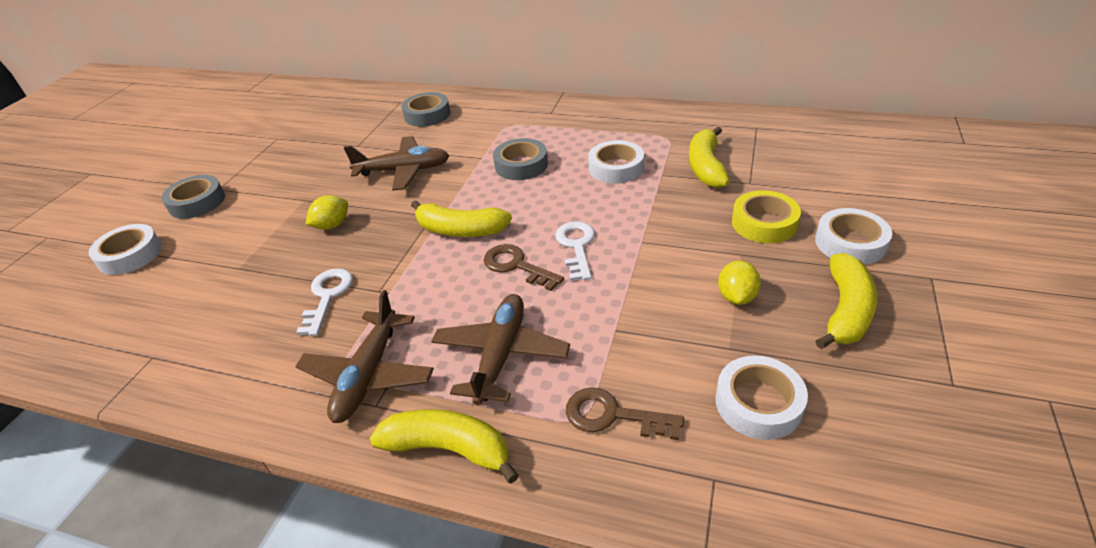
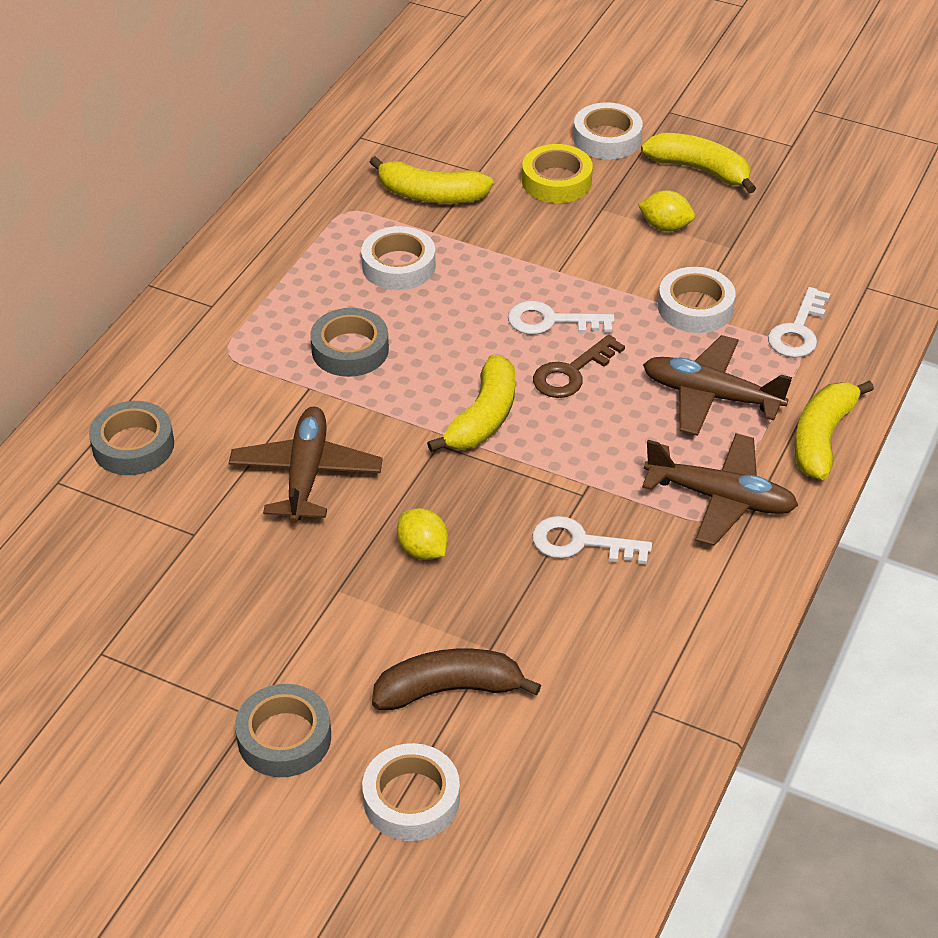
camera: 85 degrees left, 5 degrees up
brown key [566,387,684,440] -> white key [768,287,830,358]
white tape [716,356,808,440] -> white tape moved to [658,267,735,333]
none -> brown banana [372,649,541,710]

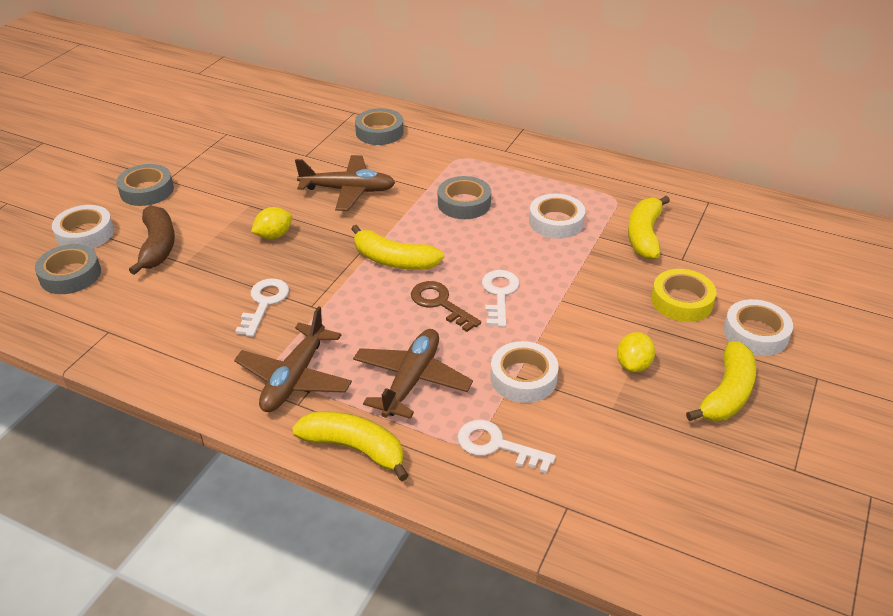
camera: 90 degrees right, 5 degrees down
none -> grey tape [35,244,101,294]

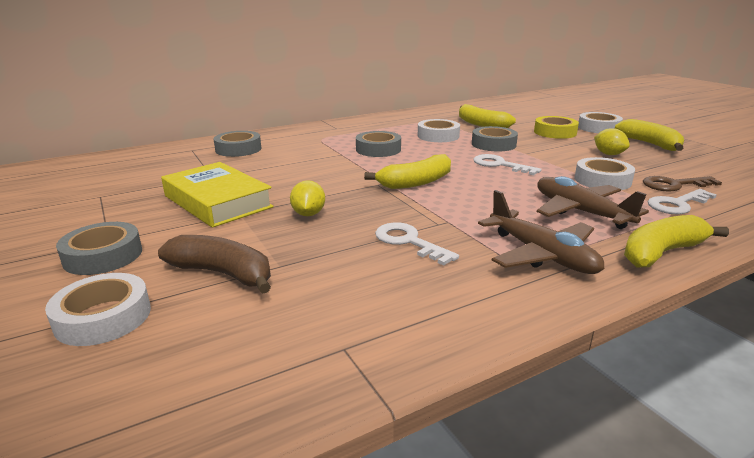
camera: 55 degrees left, 15 degrees down
grey tape [35,244,101,294] -> grey tape moved to [472,126,518,152]
brown plane [295,155,395,211] -> none
brown key [411,281,481,332] -> brown key moved to [643,176,722,192]
none -> yellow book [161,162,274,227]

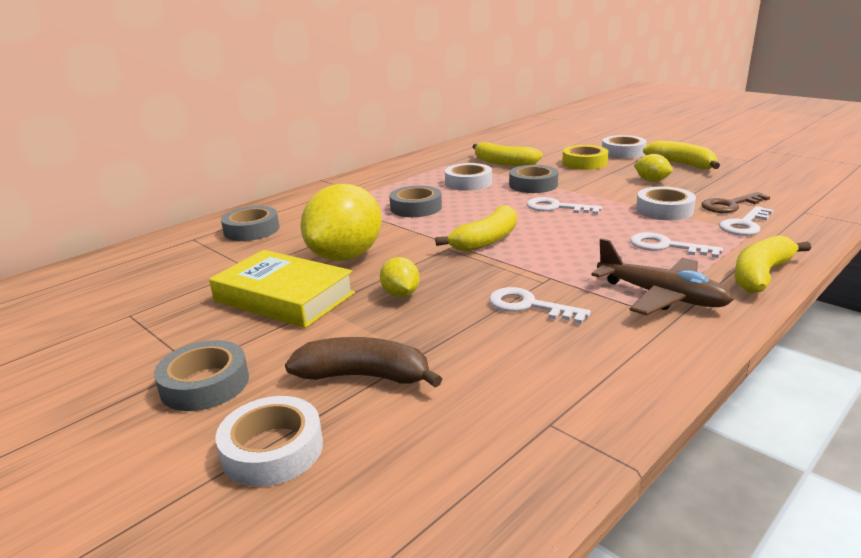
camera: 15 degrees left, 0 degrees up
brown plane [537,176,649,229] -> white key [630,232,723,258]
none -> yellow lemon [301,184,382,261]

